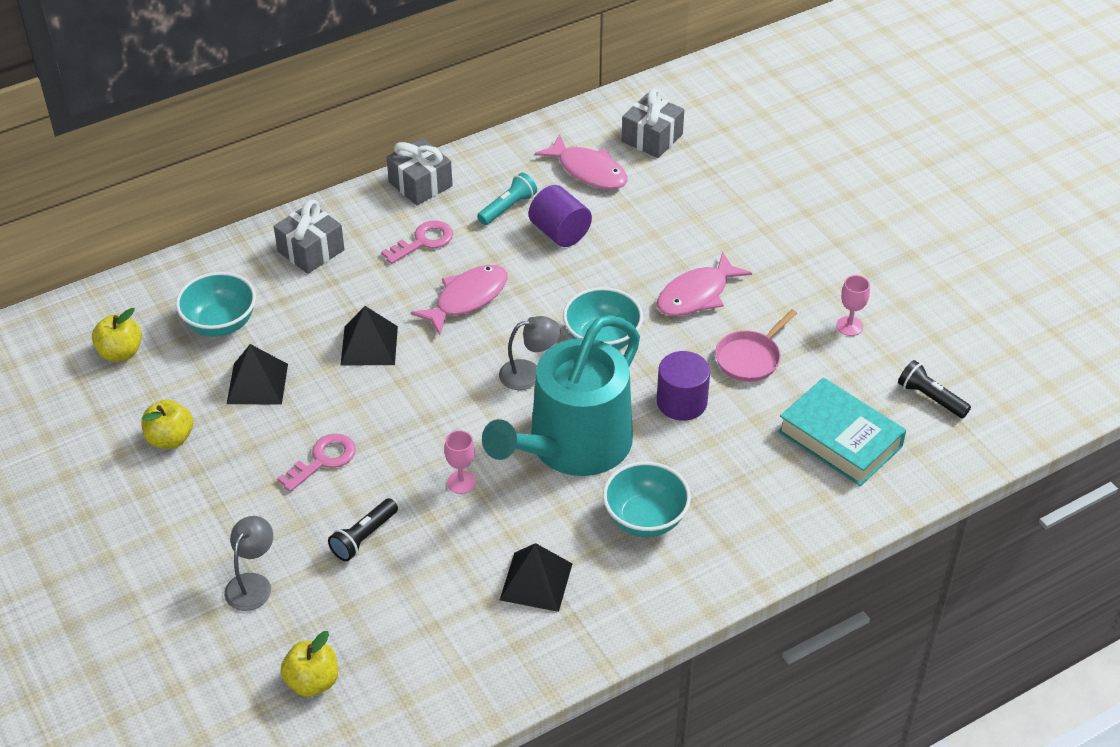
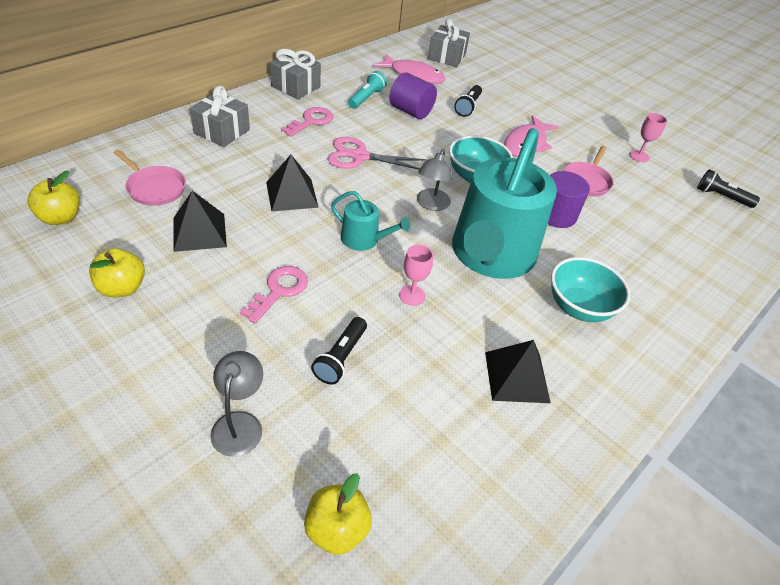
camera: 20 degrees left, 0 degrees up
turquoise bowl [176,272,256,337] -> pink pan [113,150,186,206]
pink fish [411,265,508,335] -> pink scissors [328,137,427,170]
grey lamp [499,316,561,390] -> grey lamp turned 135 degrees clockwise [417,149,452,211]
turquoise book [778,378,906,486] -> none
none -> turquoise watering can [331,191,410,251]
none -> black flashlight [454,85,482,117]

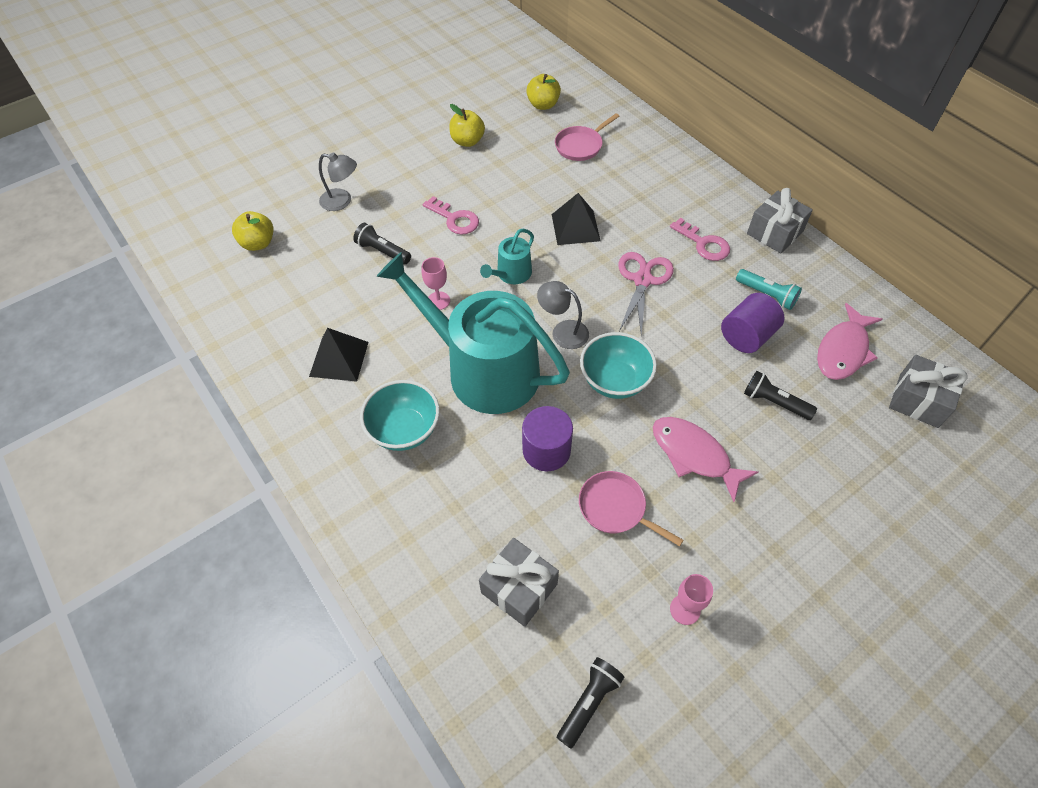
camera: 105 degrees right, 10 degrees up
black pyramid [173,191,227,252] -> none
grey gift [190,85,250,147] -> grey gift moved to [479,538,559,627]

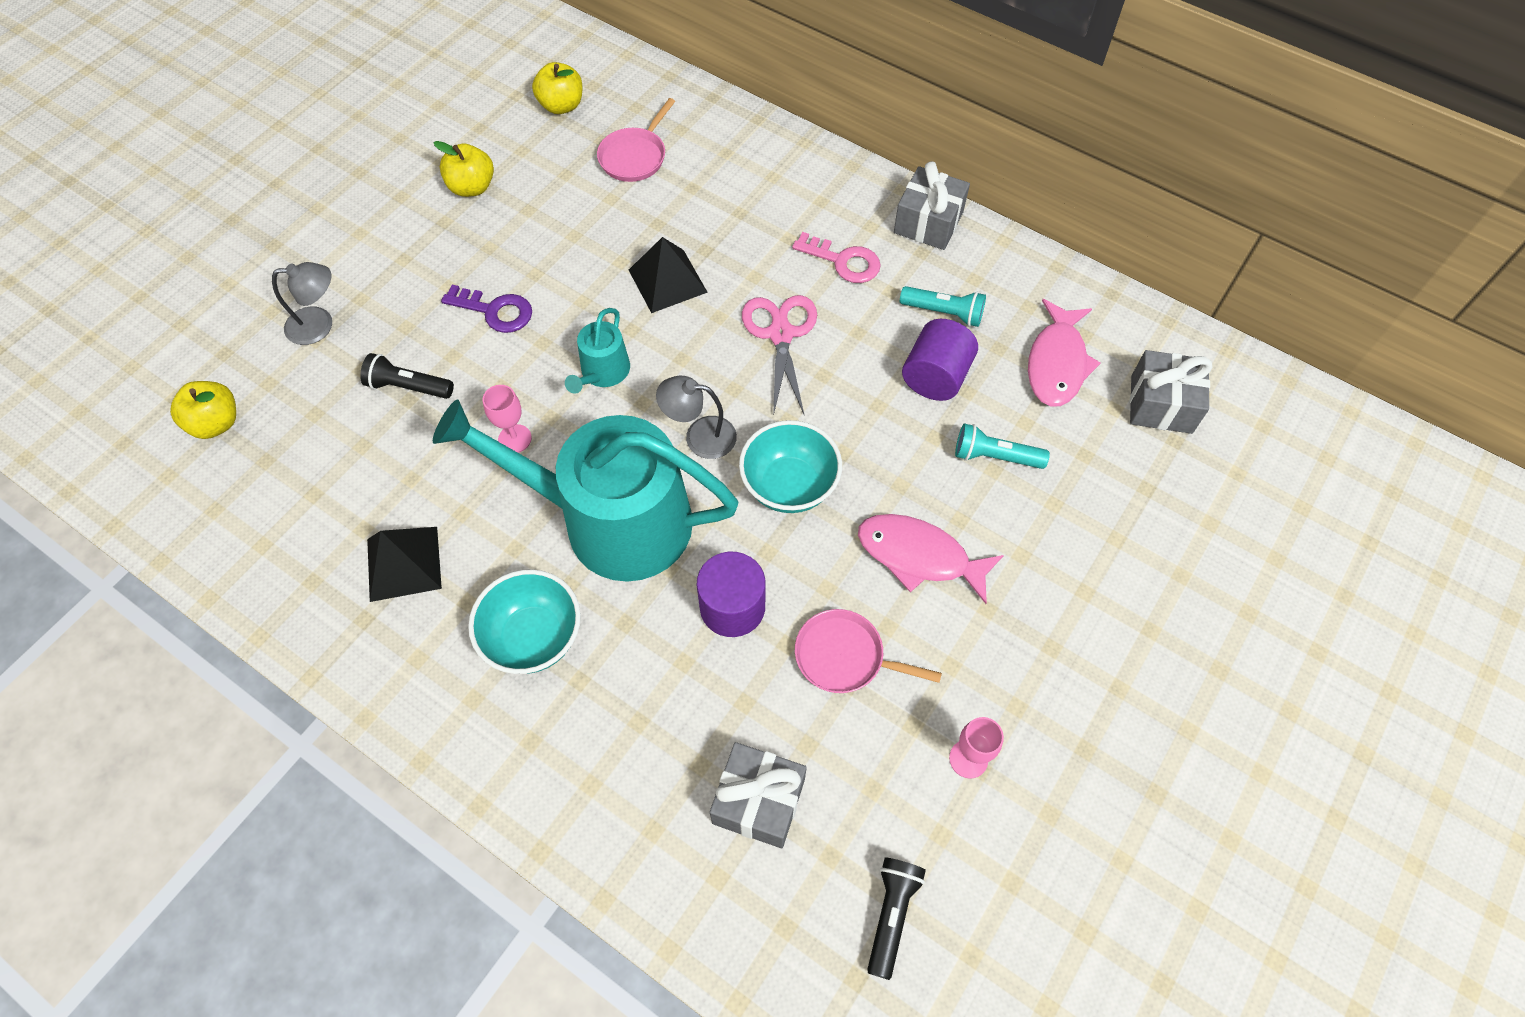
camera: 20 degrees left, 5 degrees up
pink key [423,196,479,235] -> purple key [441,285,532,333]
black flashlight [744,371,817,420] -> turquoise flashlight [955,423,1050,469]

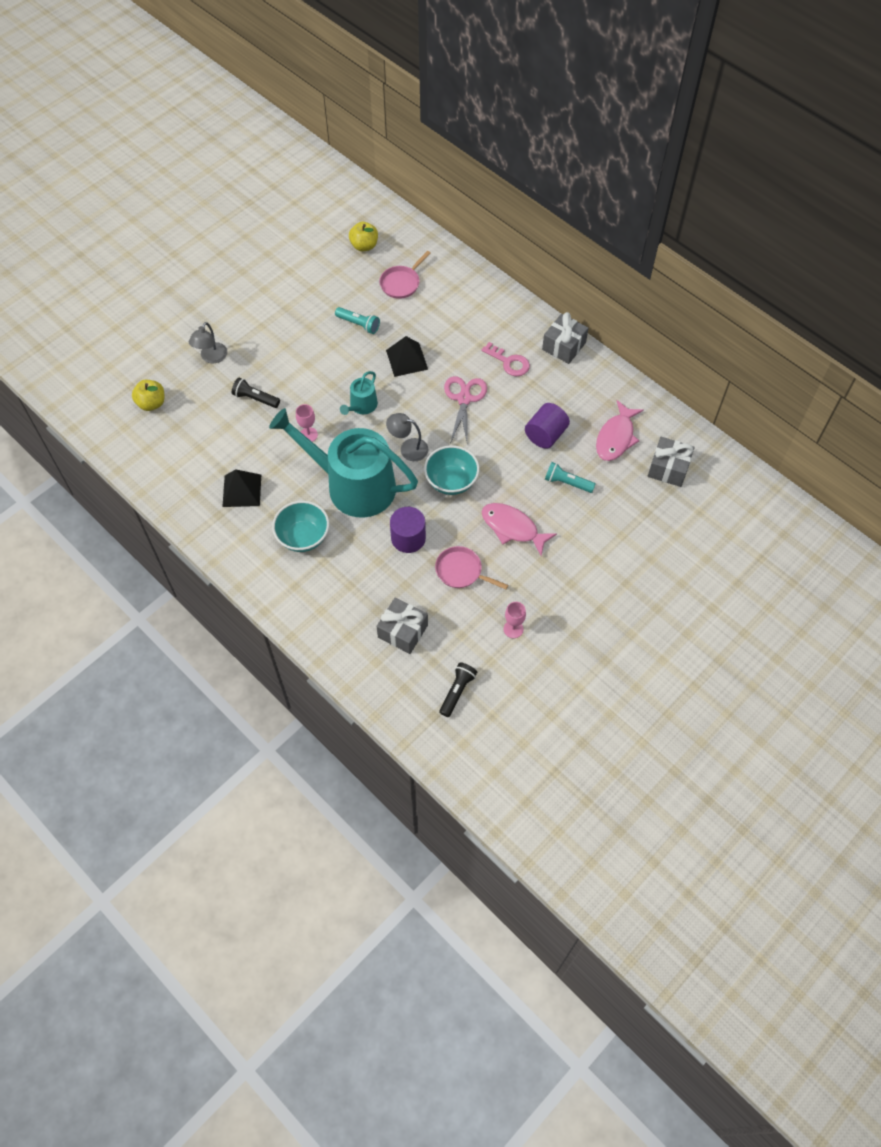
camera: 10 degrees right, 0 degrees up
grey lamp [272,262,332,345] -> grey lamp turned 105 degrees clockwise [189,322,227,363]
yellow apple [433,141,494,197] -> none
purple key [441,285,532,333] -> none
turquoise flashlight [900,286,986,327] -> turquoise flashlight moved to [335,307,380,334]

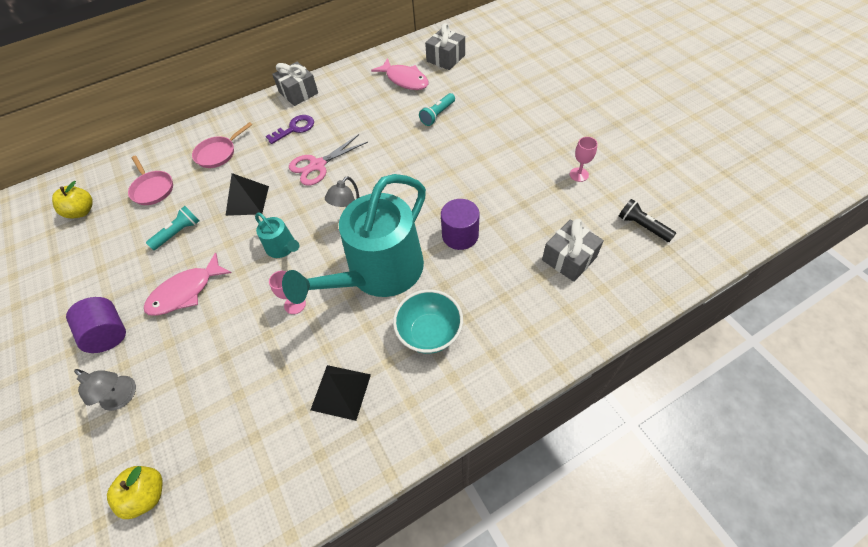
camera: 70 degrees left, 5 degrees down
black flashlight [232,378,280,408] -> none
turquoise bowl [424,445,480,495] -> none
pink pan [435,546,508,589] -> pink pan moved to [192,122,252,168]
pink scissors [444,376,487,445] -> pink scissors turned 60 degrees counterclockwise [289,134,368,186]
pink key [481,342,530,376] -> purple key [266,115,314,144]
pink fish [482,503,557,556] -> pink fish moved to [144,252,231,316]
purple cylinder [525,403,570,449] -> purple cylinder moved to [66,297,126,353]

